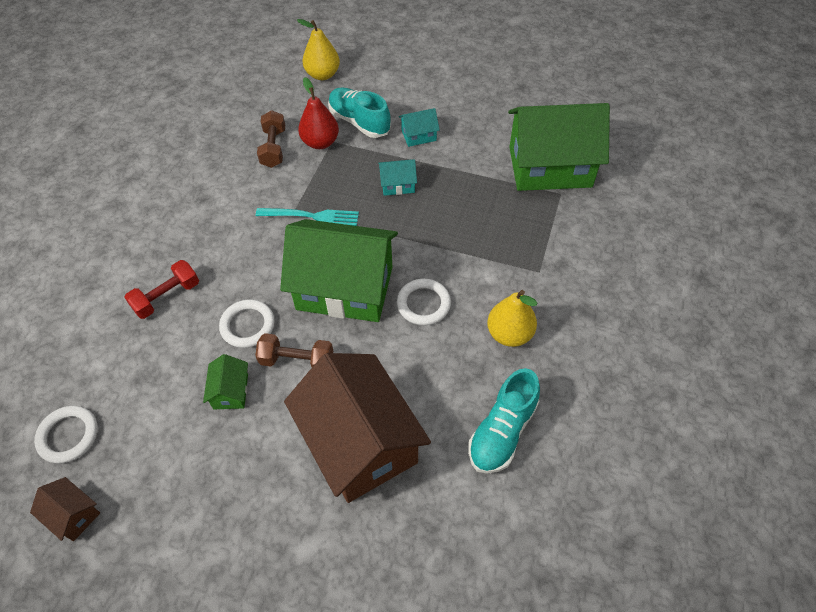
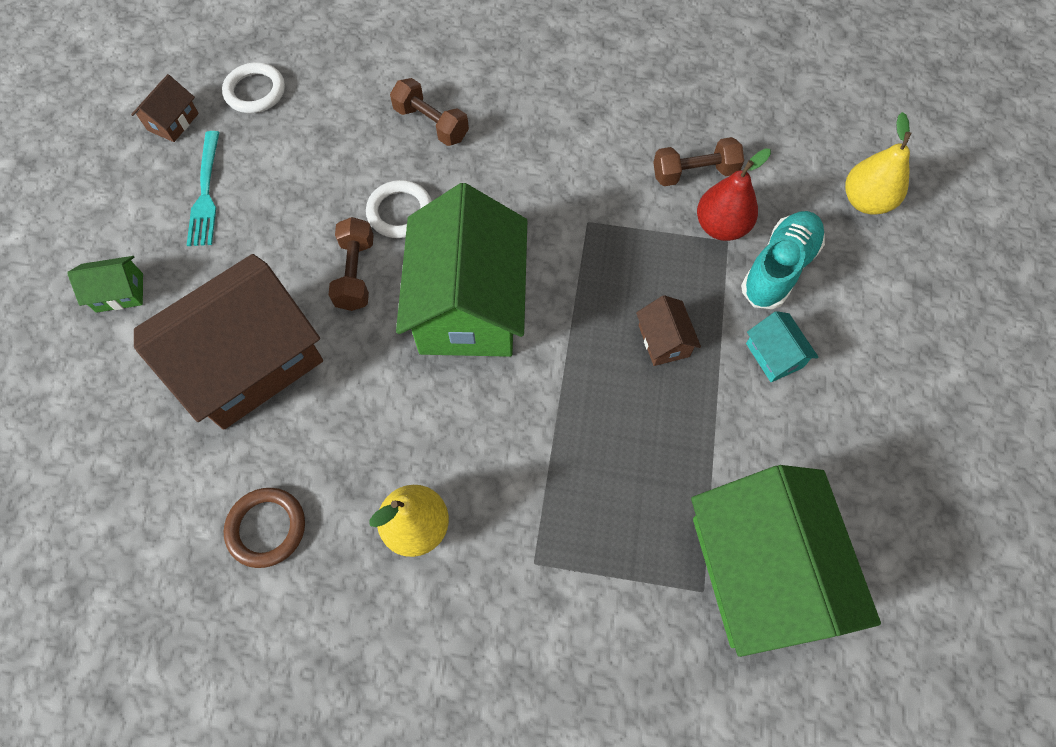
camera: 80 degrees right, 10 degrees up
red dumbbell [124,260,199,319] -> brown dumbbell [390,78,469,146]
green house [203,354,248,409] -> green house moved to [67,256,143,313]
turquoise fork [256,208,359,226] -> turquoise fork moved to [187,131,219,246]
turquoise house [378,159,417,196] -> brown house [636,295,701,366]
white ring [397,279,451,325] -> none
turquoise shoe [468,368,540,474] -> brown ring [224,488,305,568]

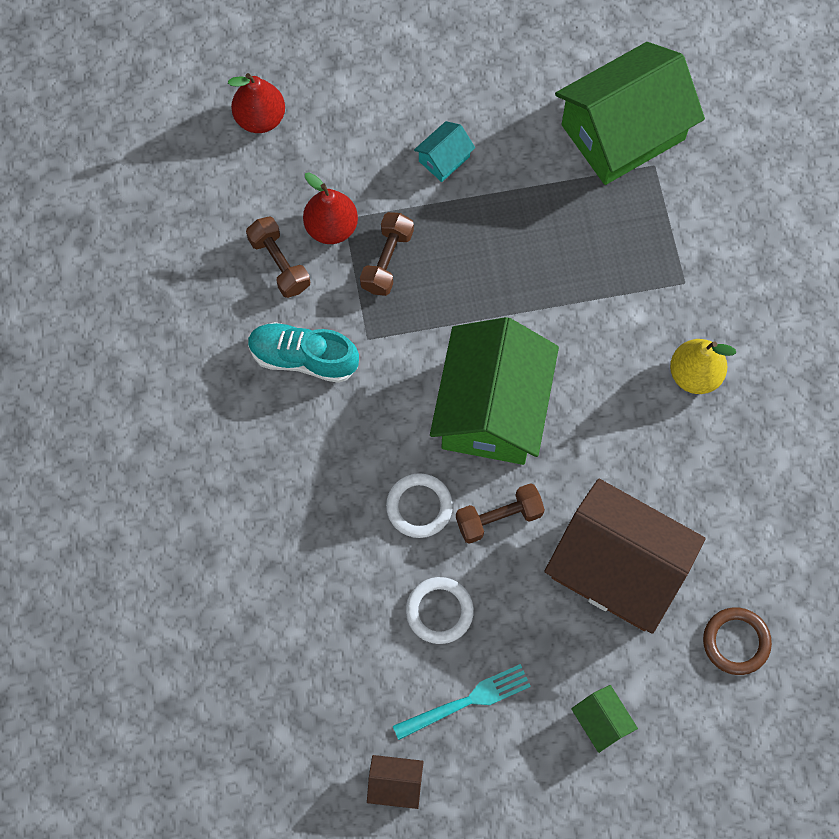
camera: 110 degrees left, 5 degrees up
white ring [222,63,285,113] -> white ring moved to [406,577,474,644]
brown ring [224,488,305,568] -> brown ring moved to [703,607,772,675]
brown dumbbell [390,78,469,146] -> brown dumbbell moved to [360,212,414,296]
green house [396,183,527,357] -> green house turned 60 degrees counterclockwise [430,317,559,465]
brown house [636,295,701,366] -> none
turquoise shoe [741,211,825,309] -> turquoise shoe moved to [248,322,359,383]
yellow pear [845,112,912,215] -> red pear [228,73,285,133]

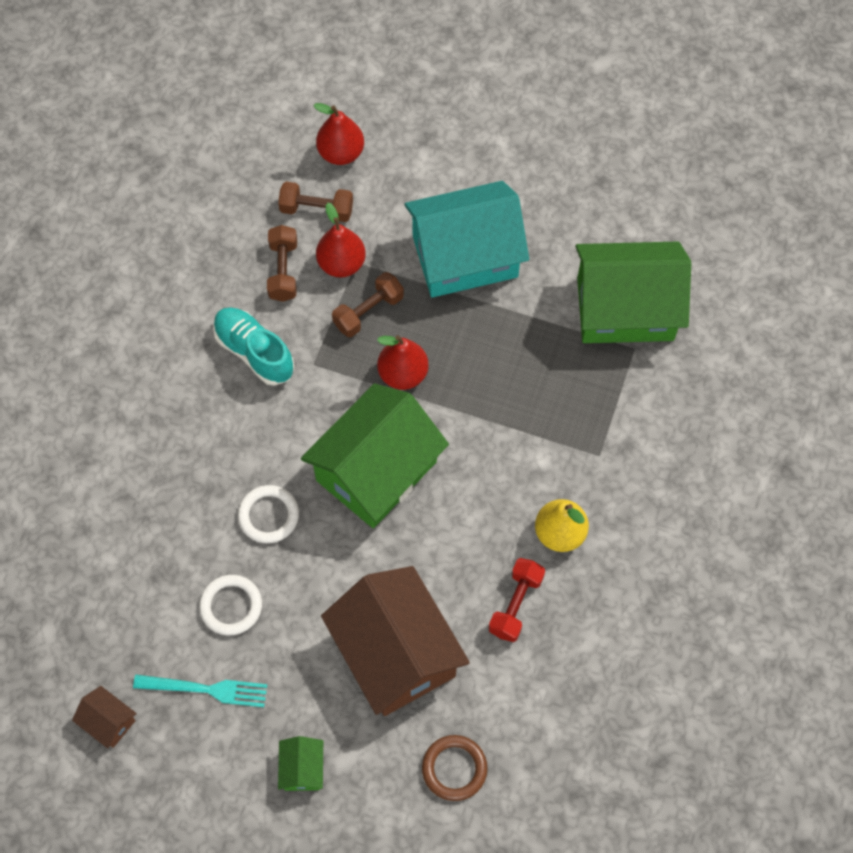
camera: 30 degrees right, 5 degrees down
turquoise house [414,121,475,182] -> turquoise house [404,181,529,298], size x2.43
brown dumbbell [456,483,545,544] -> brown dumbbell moved to [278,181,353,222]
none -> red pear [377,335,429,390]
none -> red dumbbell [489,558,545,642]

